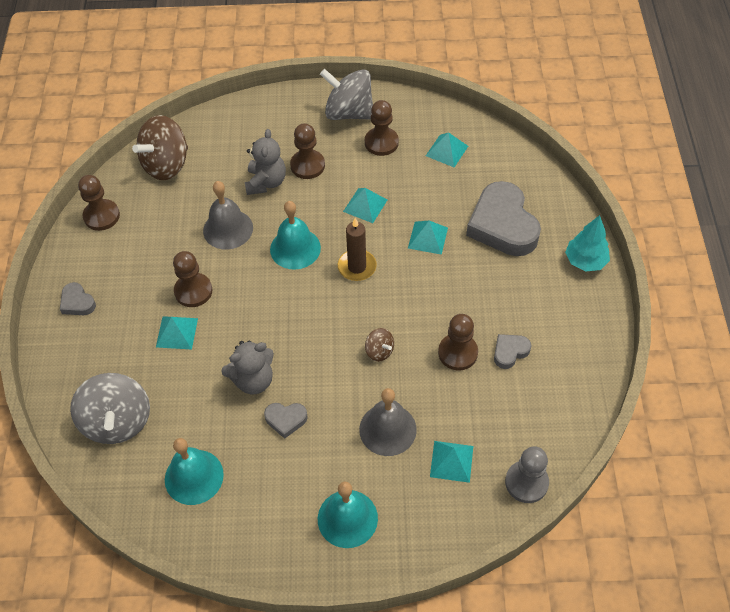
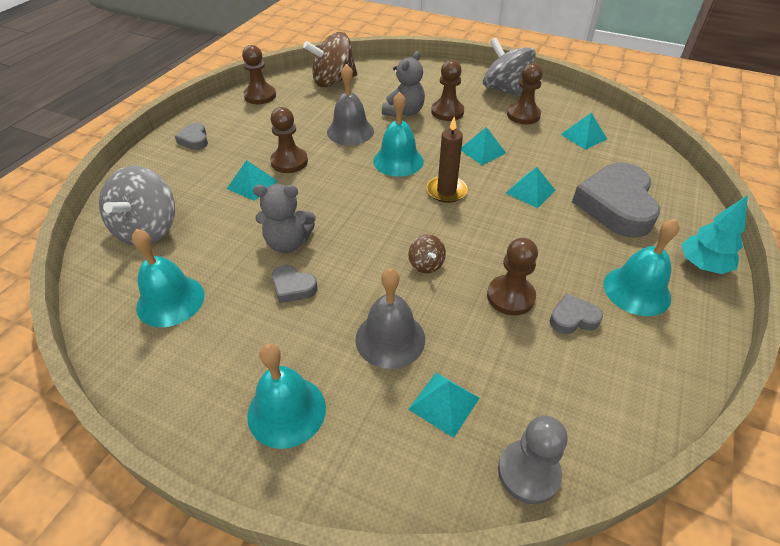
camera: 25 degrees right, 10 degrees down
none -> turquoise bell [604,219,679,316]

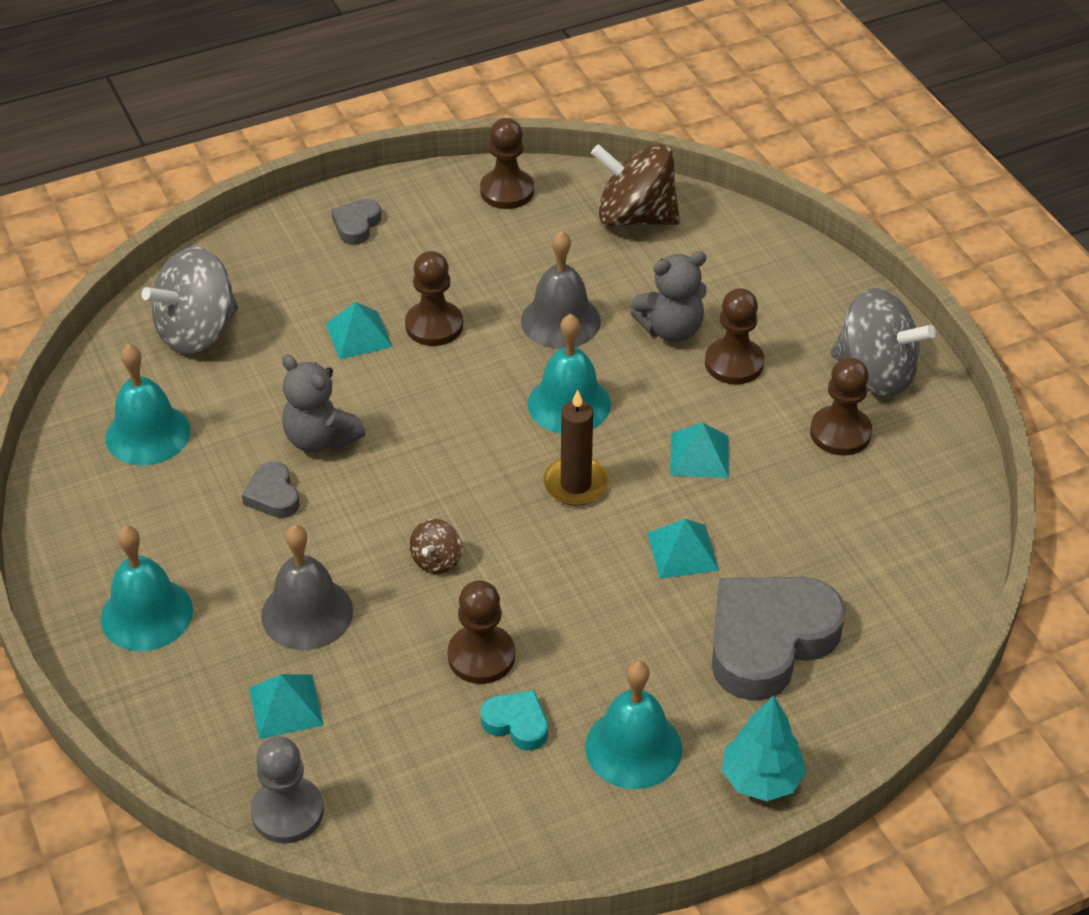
camera: 40 degrees right, 0 degrees up
grey spinning top [483,38,536,97] -> grey spinning top turned 120 degrees clockwise [831,288,936,397]
grey heart [550,293,603,334] -> turquoise heart [481,690,548,750]
turquoise pyramid [561,113,607,150] -> none

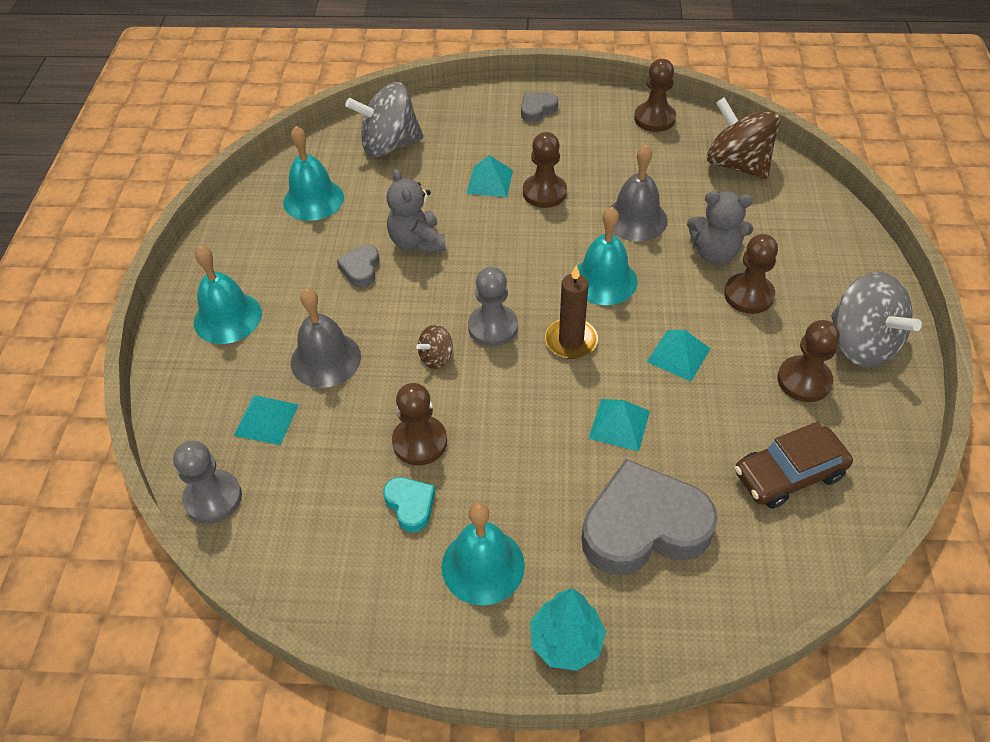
camera: 30 degrees right, 5 degrees up
none -> grey pawn [468,267,518,347]
none -> brown car [735,422,853,509]

